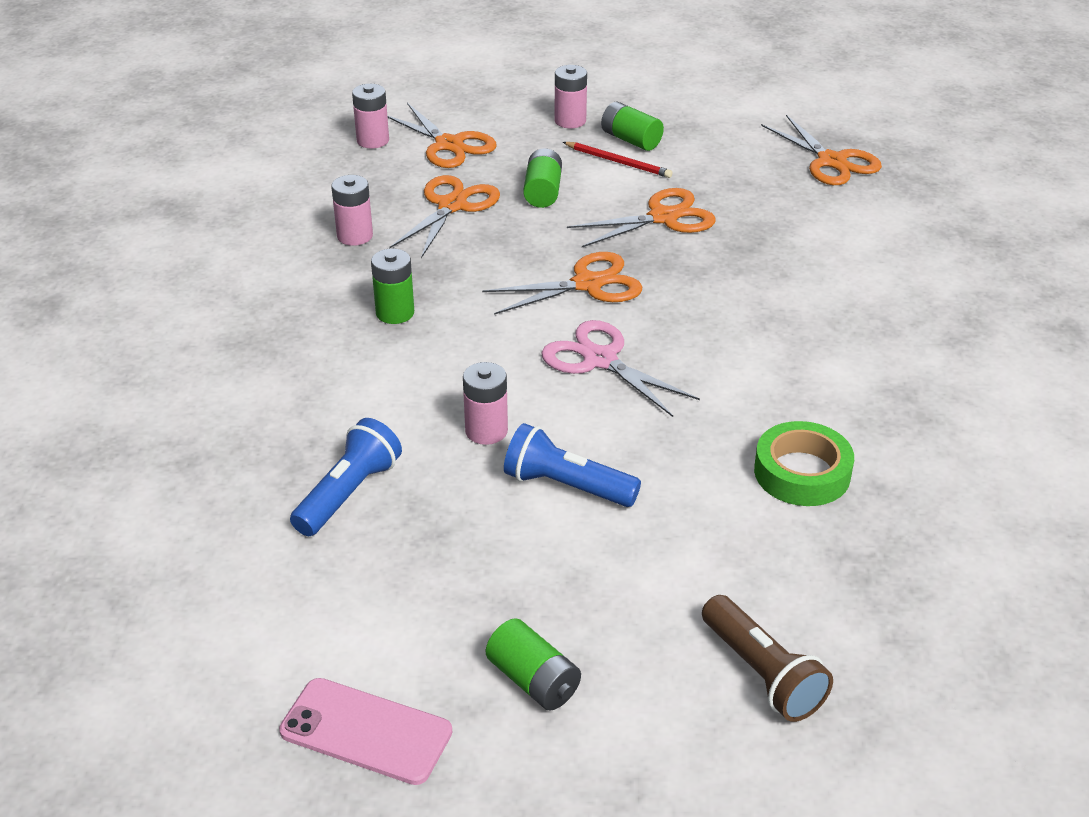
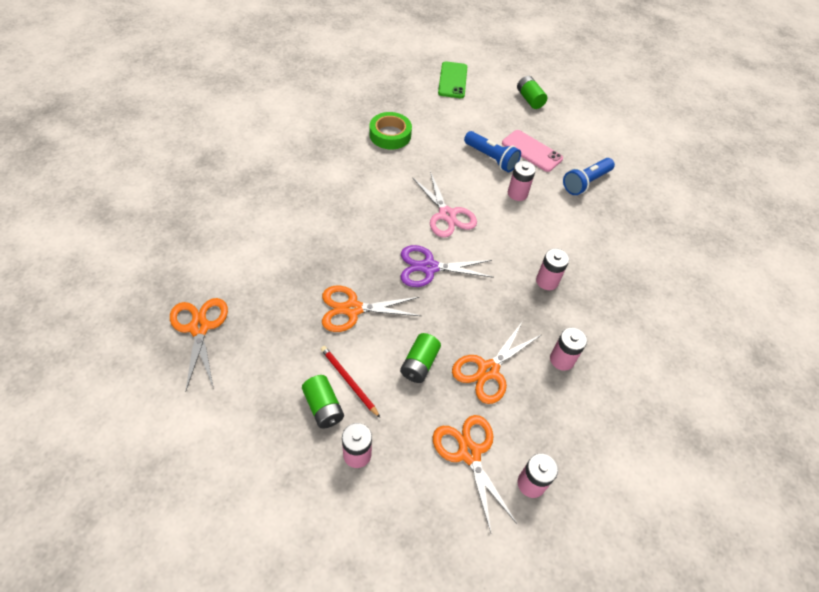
camera: 165 degrees left, 15 degrees up
pink phone [279,678,452,785] -> pink phone moved to [502,130,563,172]
green battery [371,248,414,324] -> pink battery [536,248,569,290]
orange scissors [482,252,642,315] -> purple scissors [401,245,494,287]
brown flashlight [702,595,833,722] -> green phone [438,61,467,98]

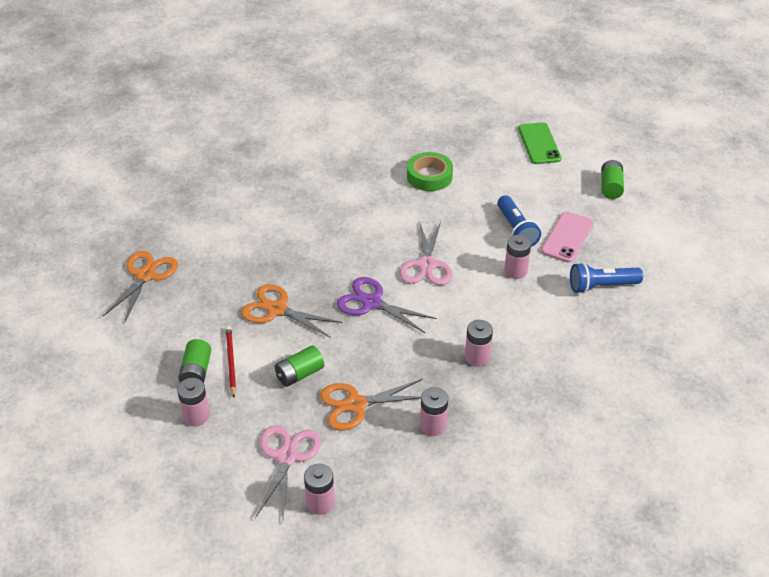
camera: 35 degrees right, 10 degrees down
orange scissors [433,415,517,533] -> pink scissors [255,425,321,520]
green phone [438,61,467,98] -> green phone turned 45 degrees counterclockwise [518,122,561,164]
pink phone [502,130,563,172] -> pink phone turned 45 degrees clockwise [541,211,593,263]

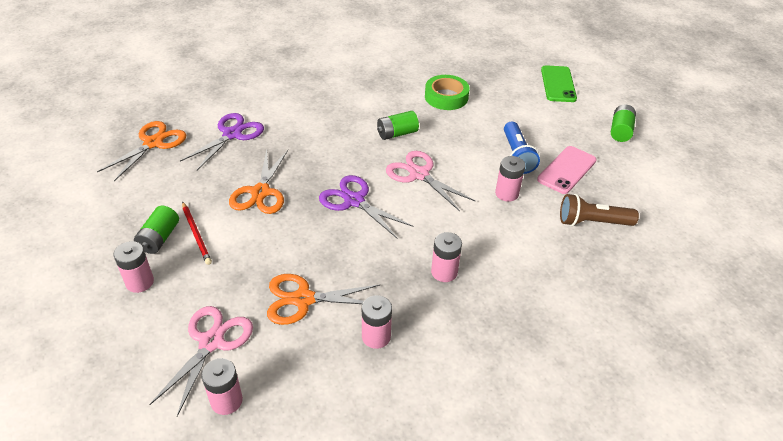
camera: 10 degrees right, 0 degrees up
red pencil [226,326,236,398] -> red pencil turned 150 degrees clockwise [182,201,212,265]
orange scissors [241,284,342,338] -> orange scissors turned 120 degrees counterclockwise [229,149,288,214]
green battery [275,345,324,387] -> green battery moved to [377,111,419,140]
pink scissors [400,221,452,285] -> pink scissors turned 120 degrees clockwise [386,151,475,211]
blue flashlight [570,262,643,294] -> brown flashlight [560,194,639,226]
none -> purple scissors [180,113,264,170]

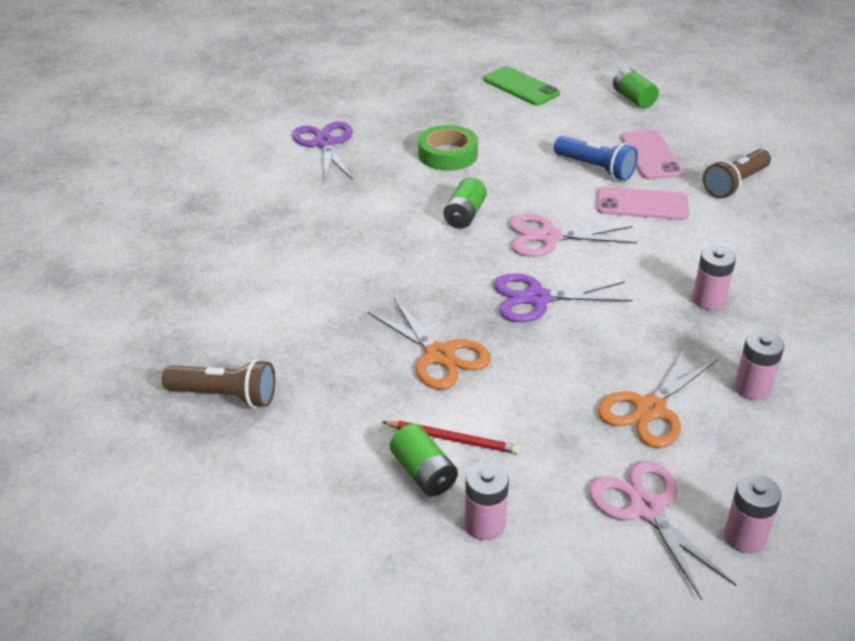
camera: 45 degrees left, 5 degrees down
orange scissors [97,121,186,181] -> brown flashlight [162,359,275,408]
purple scissors [180,113,264,170] -> purple scissors moved to [292,121,353,180]
pink battery [495,156,525,202] -> pink phone [597,187,689,220]

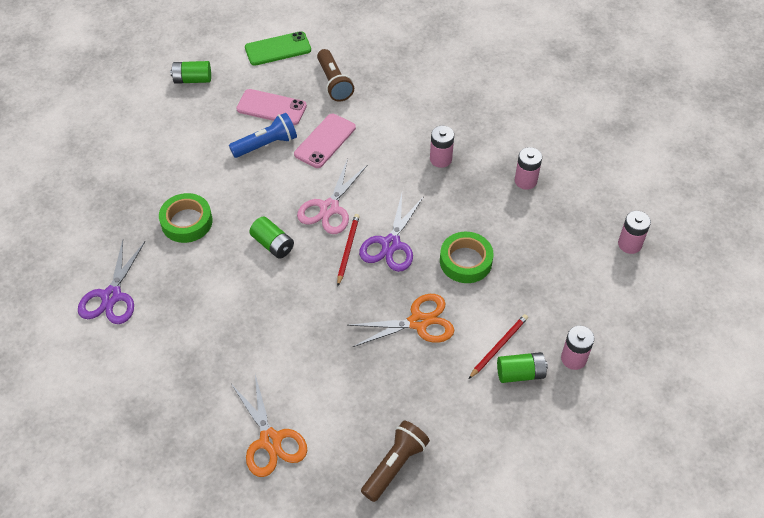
camera: 65 degrees left, 15 degrees up
purple scissors [292,121,353,180] -> purple scissors turned 90 degrees counterclockwise [78,240,145,324]
green phone [484,66,560,106] -> green phone moved to [245,31,311,66]
pink scissors [589,461,736,600] -> none
orange scissors [598,347,717,448] -> orange scissors moved to [231,375,307,477]
none -> red pencil [337,214,360,286]
none -> green tape [440,232,494,283]

